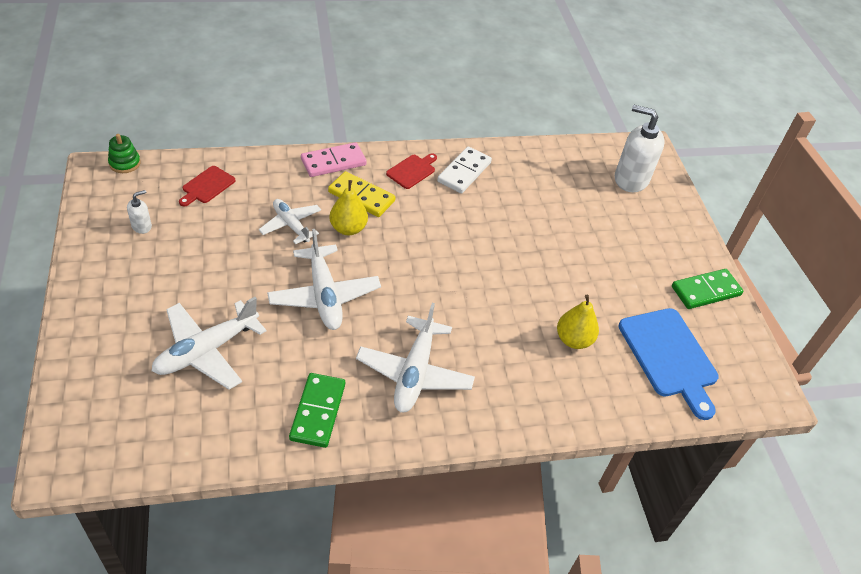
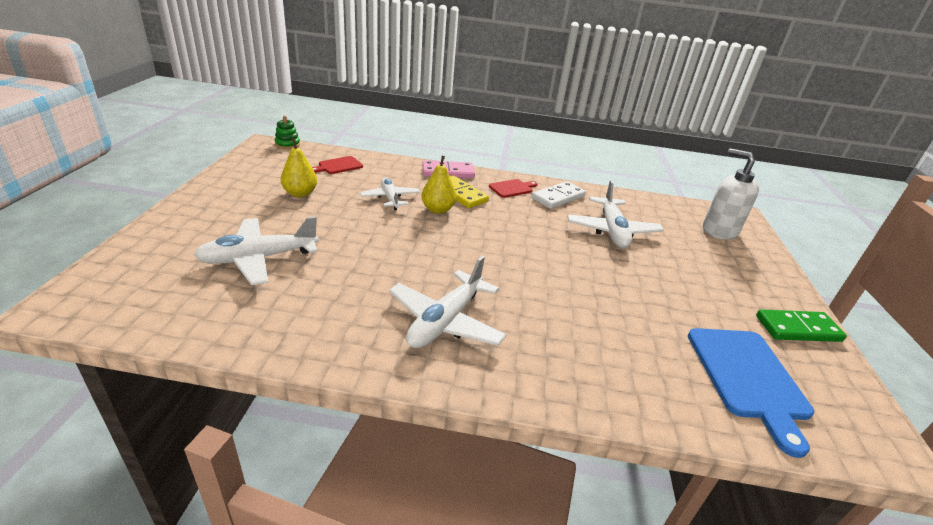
camera: 20 degrees right, 15 degrees down
white soap dispenser [127,190,152,234] -> none
white plane [267,229,381,330] -> white plane moved to [567,180,664,248]
green domino [289,373,345,448] -> none
yellow pear [557,295,599,349] -> yellow pear moved to [281,138,317,197]

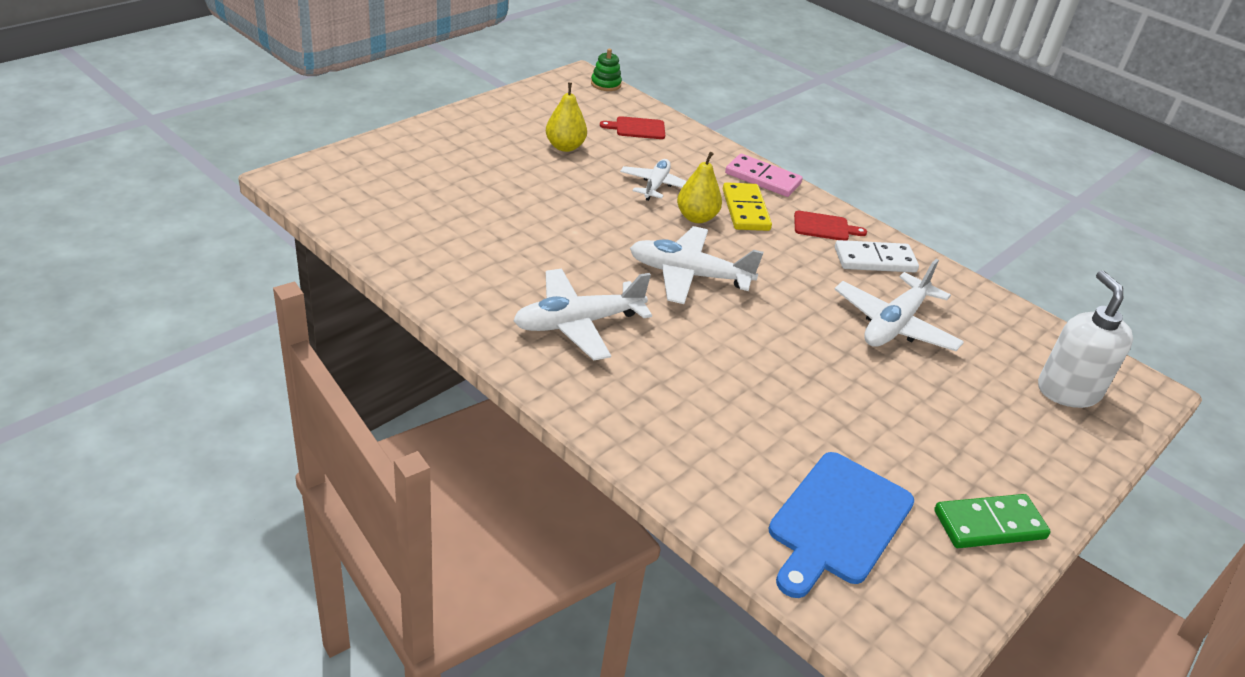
camera: 35 degrees right, 5 degrees up
white plane [194,216,319,285] -> white plane moved to [630,226,764,304]
green domino [756,309,847,342] -> green domino turned 45 degrees counterclockwise [934,494,1051,548]

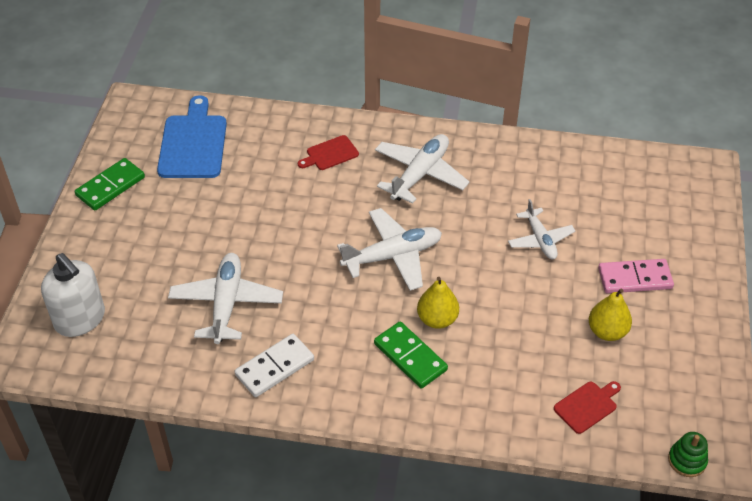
camera: 150 degrees right, 10 degrees up
white plane [620,159,687,201] -> white plane moved to [508,199,575,259]
yellow domino [723,182,772,231] -> green domino [374,321,448,388]
pink domino [725,154,803,197] -> pink domino moved to [598,259,674,293]
red cutting board [794,211,867,241] -> red cutting board moved to [298,135,359,170]

